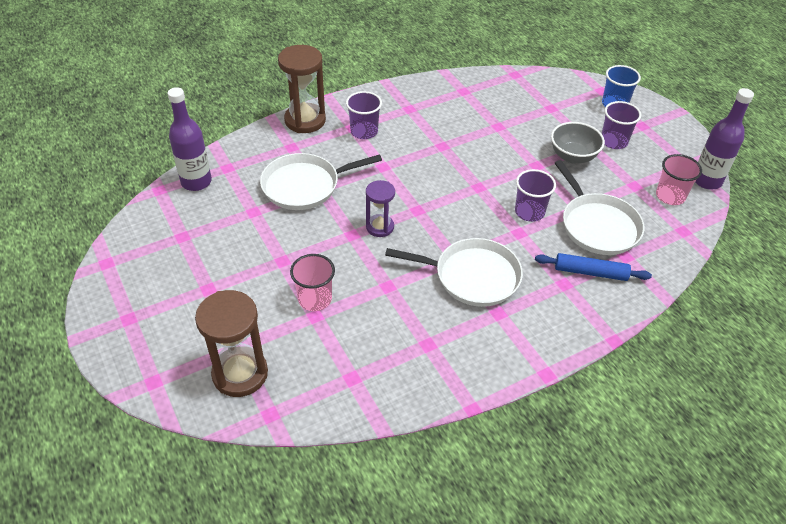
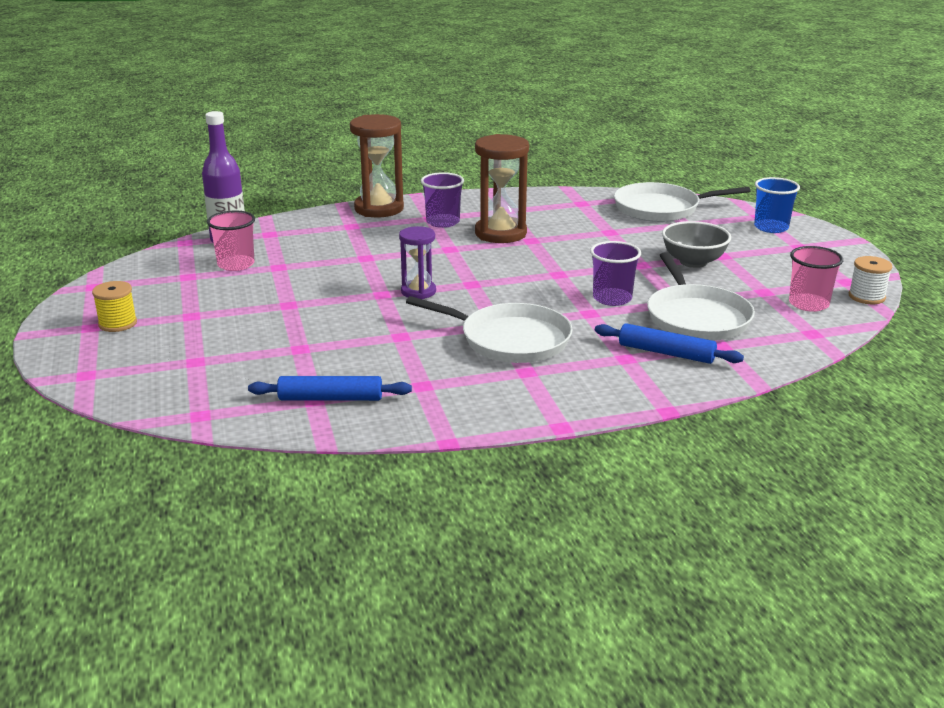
camera: 15 degrees right, 20 degrees down
brown hourglass [195,290,268,397] -> brown hourglass moved to [475,134,529,243]
white pan [260,153,382,210] -> white pan moved to [614,182,750,222]
pink cup [290,254,335,311] -> pink cup moved to [207,210,255,271]
purple cup [602,101,641,149] -> none
purple bottle [695,88,754,190] -> white spool [849,256,892,304]
none -> yellow spool [92,281,137,332]
none -> blue rolling pin [248,376,412,401]

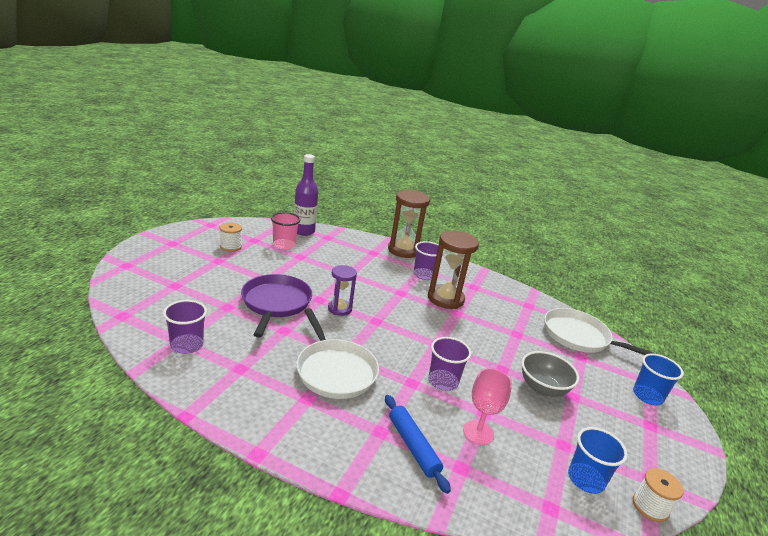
camera: 35 degrees right, 0 degrees up
yellow spool [92,281,137,332] -> none
blue rolling pin [248,376,412,401] -> purple cup [163,300,207,354]
white pan [647,252,755,341] -> pink goblet [463,368,512,445]
pink cup [789,246,843,312] -> blue cup [568,427,628,494]
none -> white spool [220,222,242,252]
none -> purple pan [241,274,312,337]

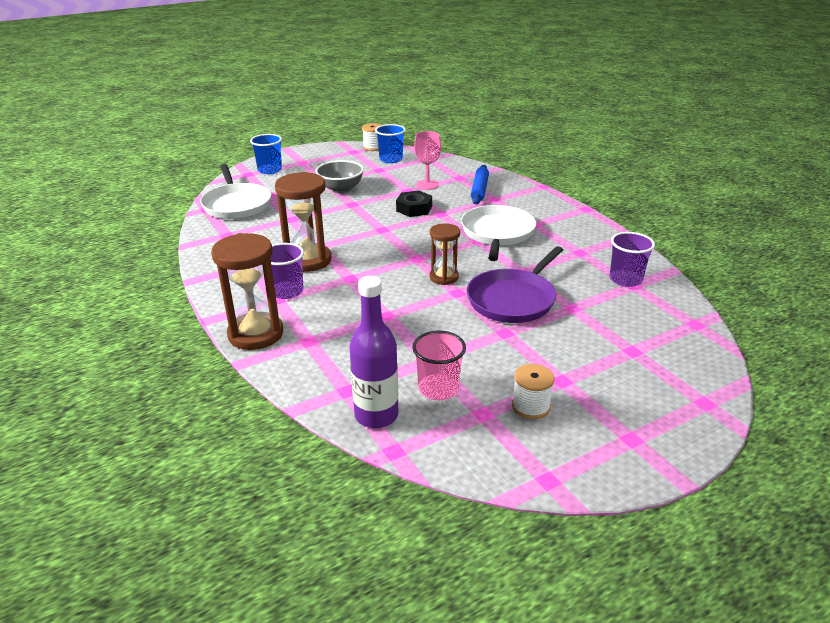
camera: 140 degrees left, 5 degrees up
purple hourglass [328,265,357,316] -> brown hourglass [429,223,460,285]
purple cup [428,337,471,391] -> black nut [396,190,432,217]

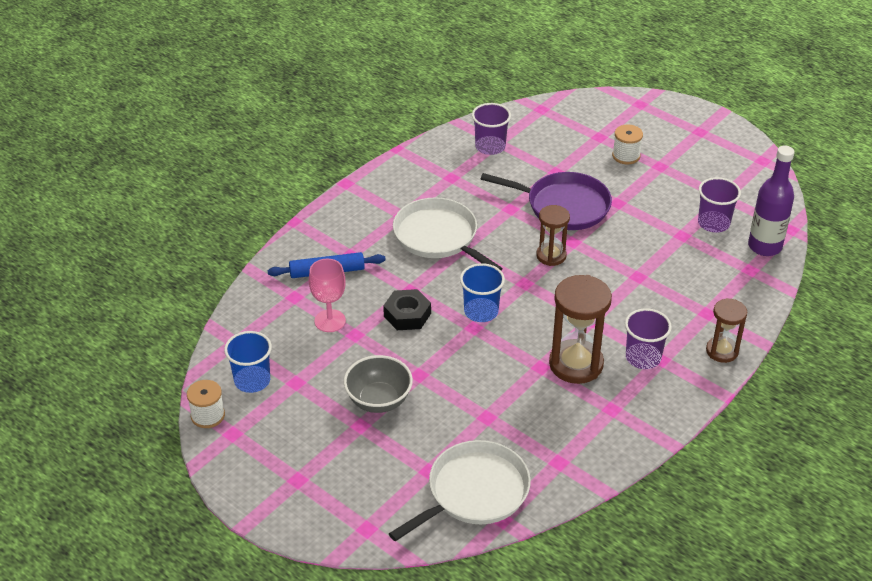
camera: 110 degrees left, 10 degrees up
brown hourglass [211,233,283,350] -> brown hourglass [706,298,747,363], size x0.60
blue cup [250,134,282,174] -> blue cup moved to [460,263,505,322]
pink cup [412,331,466,400] -> purple cup [698,177,741,232]
white pan [461,205,536,261] -> white pan turned 60 degrees clockwise [393,197,503,271]
white spool [512,364,554,419] -> white spool moved to [612,124,643,164]

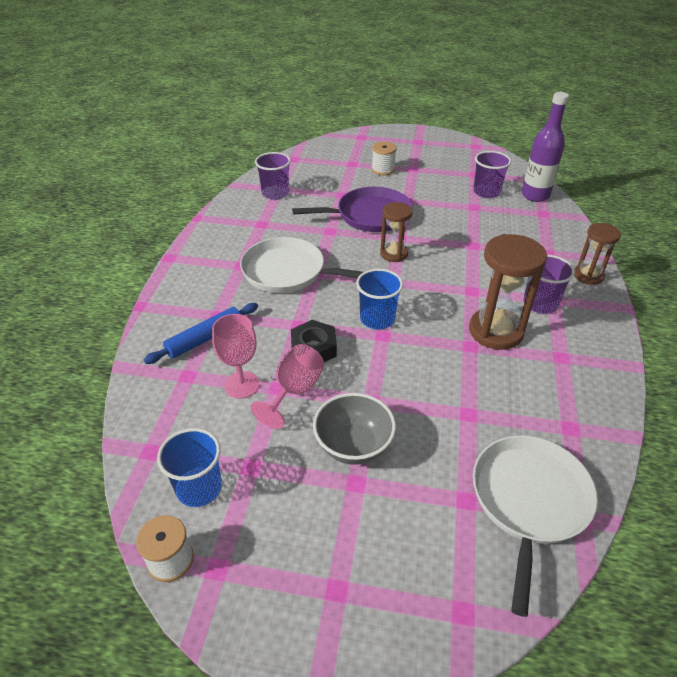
camera: 30 degrees left, 0 degrees up
none -> pink goblet [251,344,324,429]

